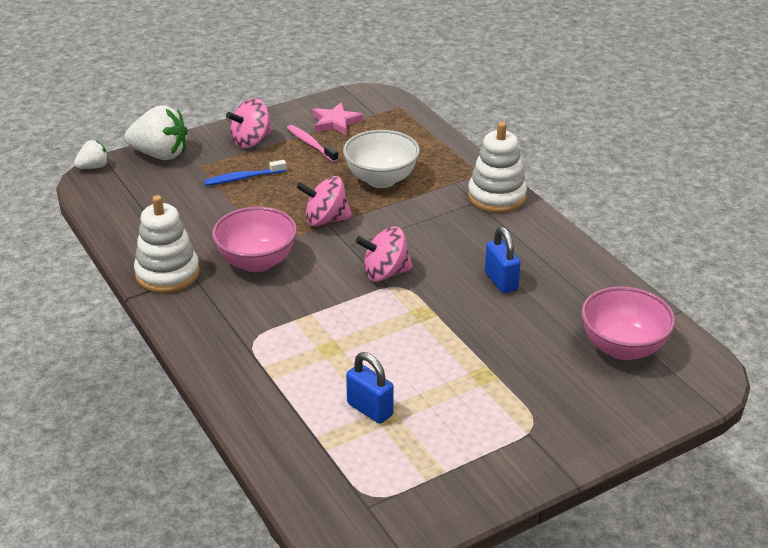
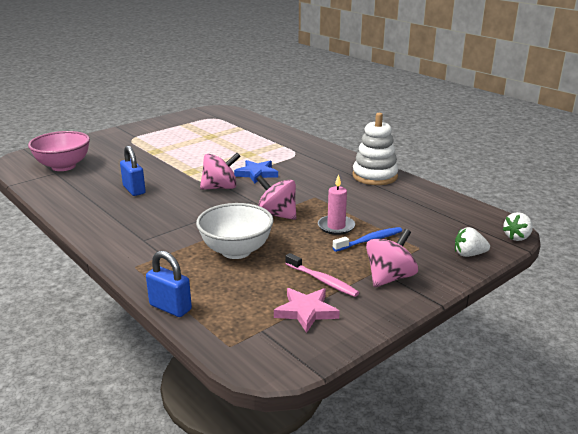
camera: 170 degrees right, 10 degrees down
white strawberry [125,105,188,160] -> white strawberry [455,227,490,257], size x0.53
pink bowl [212,207,297,272] -> none
pink spinning top [296,176,352,226] -> pink spinning top turned 135 degrees counterclockwise [256,175,297,220]
blue padlock [346,352,394,424] -> blue padlock moved to [146,251,192,317]
white stacking toy [468,122,527,213] -> none
none -> blue star [234,160,278,183]
none -> pink candle [318,174,355,235]

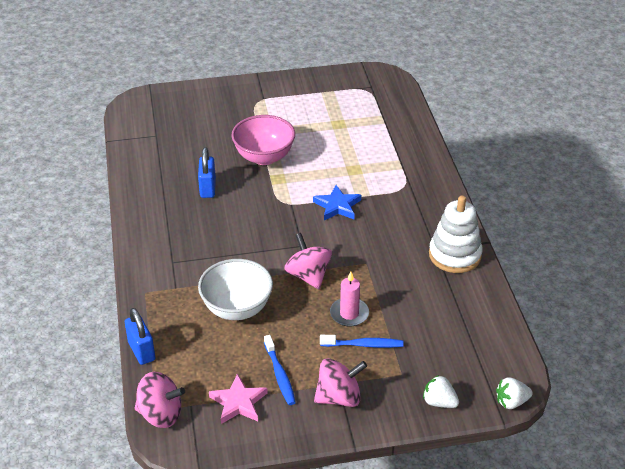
camera: 30 degrees right, 15 degrees up
pink bowl [28,131,90,171] -> pink bowl moved to [231,115,295,165]
pink spinning top [200,153,241,190] -> pink spinning top moved to [135,372,185,428]
pink toothbrush [285,253,359,297] -> blue toothbrush [264,335,296,405]

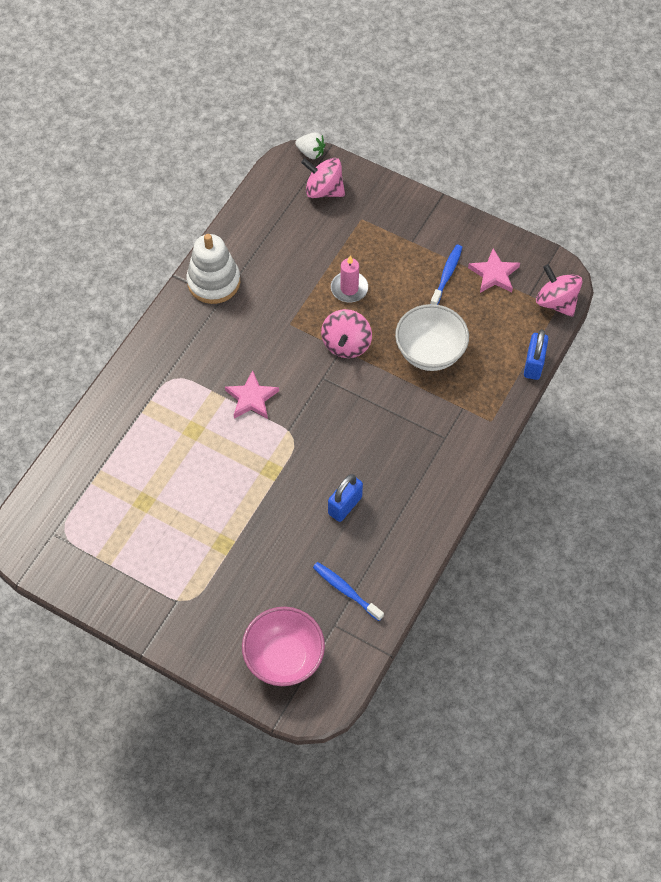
camera: 140 degrees left, 20 degrees up
pink bowl [231,115,295,165] -> pink bowl moved to [242,607,325,686]
blue star [313,185,361,220] -> pink star [225,370,279,419]
pink spinning top [314,358,367,407] -> pink spinning top moved to [301,158,345,198]
blue toothbrush [320,335,404,348] -> blue toothbrush moved to [313,562,384,621]
white strawberry [423,375,459,408] -> none

